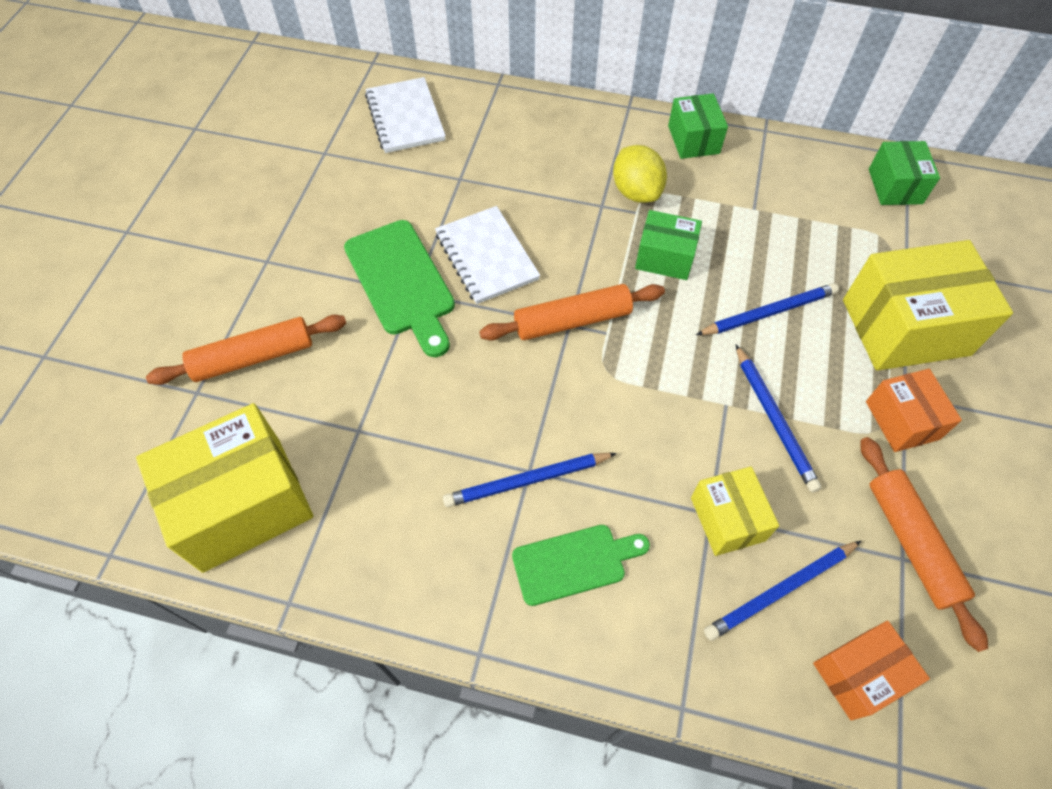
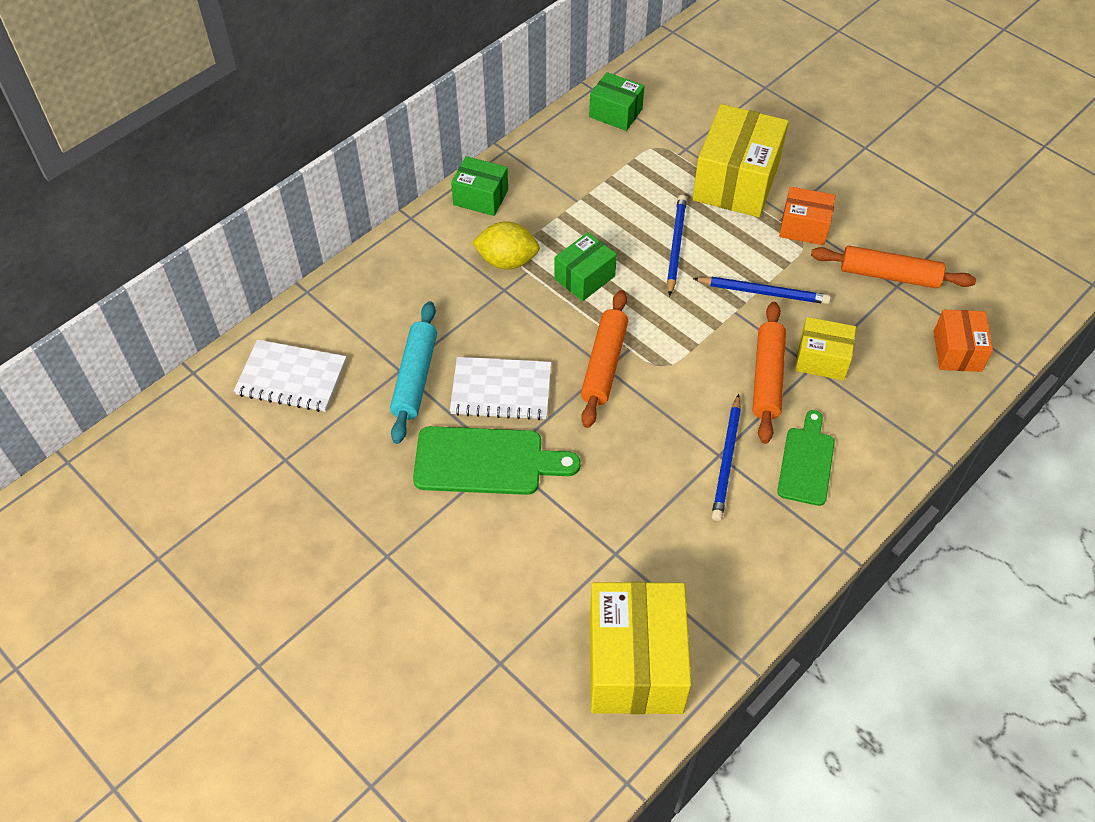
camera: 60 degrees left, 5 degrees down
orange rolling pin [146,315,346,385] -> orange rolling pin moved to [753,302,786,444]
blue pencil [704,541,861,641] -> none
none -> turquoise rolling pin [390,301,437,444]

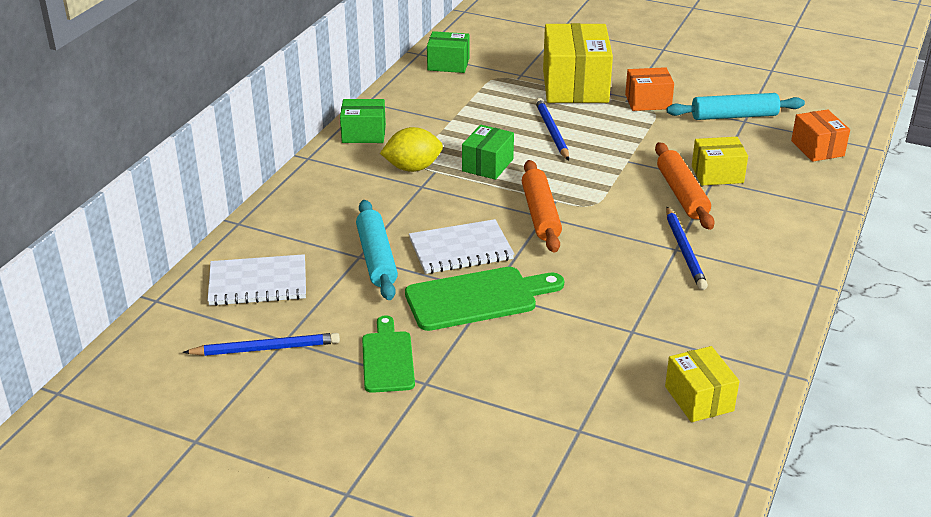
camera: 20 degrees left, 20 degrees down
yellow box [590,582,692,714] -> yellow box [665,346,739,422], size x0.55
blue pencil [693,277,831,304] -> blue pencil moved to [183,333,340,356]
green cutting board [777,410,835,506] -> green cutting board moved to [362,315,415,393]
orange rolling pin [811,246,976,289] -> turquoise rolling pin [666,93,805,120]

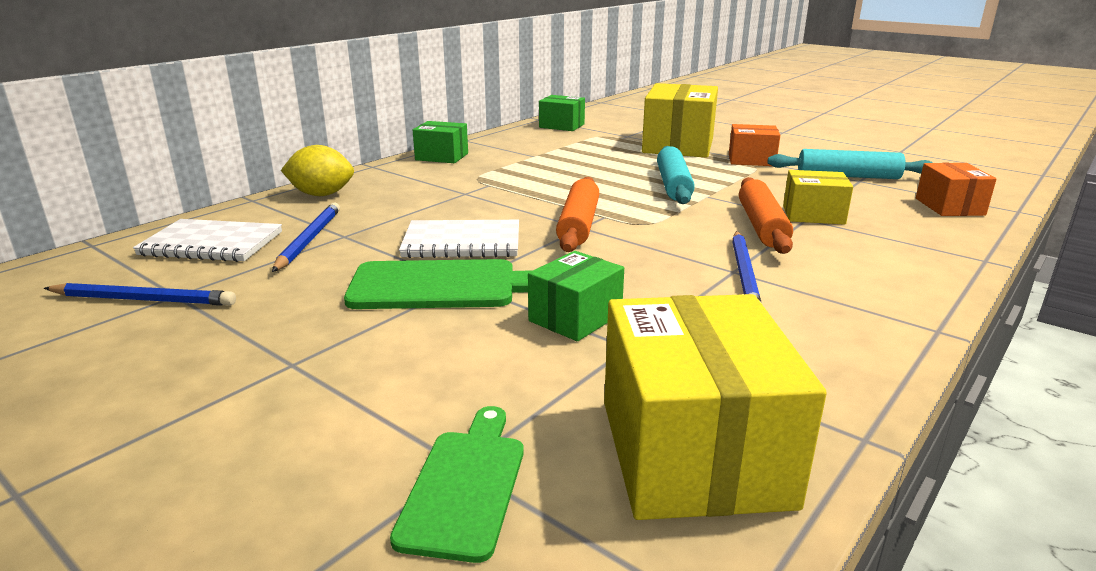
camera: 15 degrees right, 10 degrees down
turquoise rolling pin [356,200,398,300] -> turquoise rolling pin moved to [657,146,695,204]
green cutting board [362,315,415,393] -> green cutting board moved to [390,406,524,563]
yellow lemon [380,127,443,172] -> yellow lemon moved to [281,145,354,196]
green box [462,125,514,180] -> green box moved to [528,251,624,341]
blue pencil [535,98,569,161] -> blue pencil moved to [272,202,340,272]
yellow box [665,346,739,422] -> yellow box [604,294,827,520], size x1.82

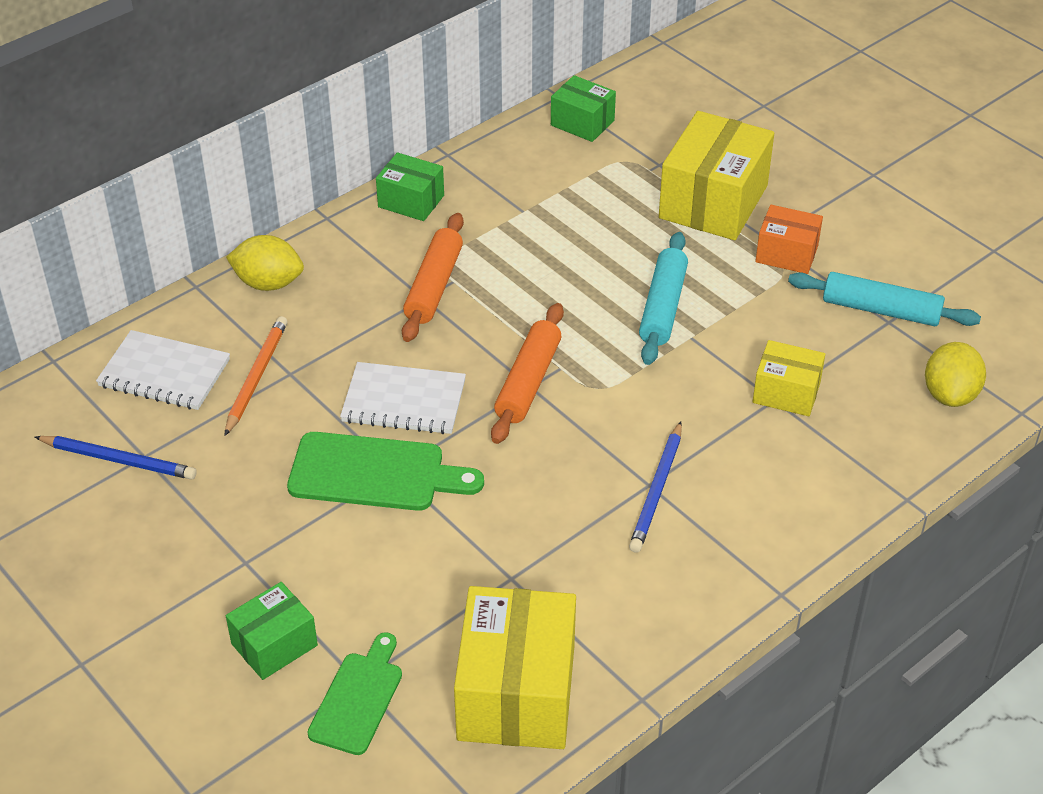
camera: 10 degrees right, 20 degrees up
blue pencil [272,202,340,272] -> orange pencil [225,316,288,436]
green box [528,251,624,341] -> green box moved to [226,582,318,680]
orange rolling pin [739,177,793,254] -> orange rolling pin moved to [402,213,464,342]
orange box [916,163,997,216] -> yellow lemon [925,342,986,407]

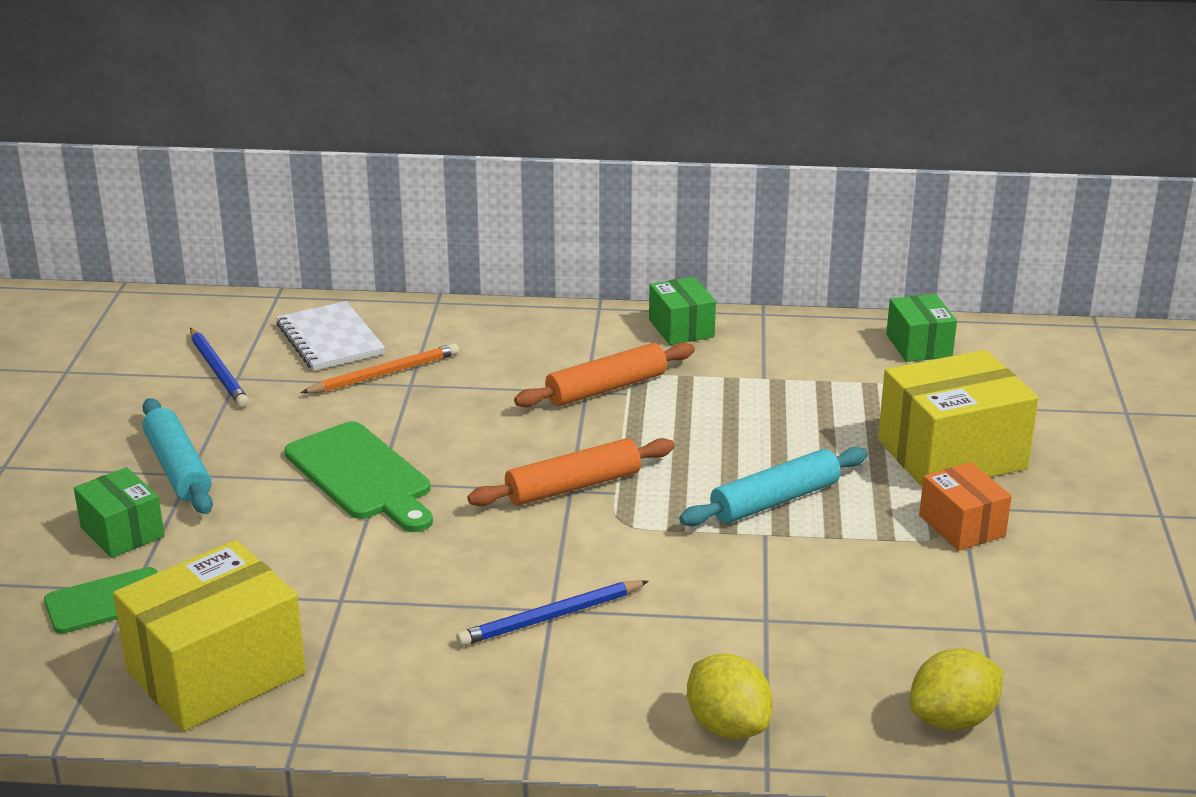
camera: 45 degrees right, 15 degrees down
yellow lemon [226,235,304,291] -> yellow lemon moved to [687,654,773,739]
green box [226,582,318,680] -> green box turned 45 degrees clockwise [74,467,165,558]
white notebook [340,362,466,434] -> none
yellow box [752,340,825,416] -> none
turquoise rolling pin [788,272,981,326] -> turquoise rolling pin moved to [142,398,213,514]

